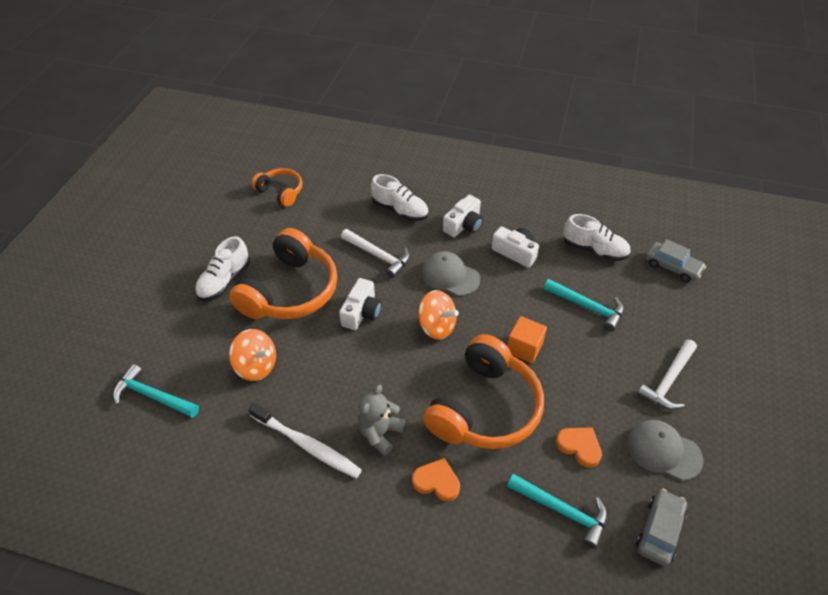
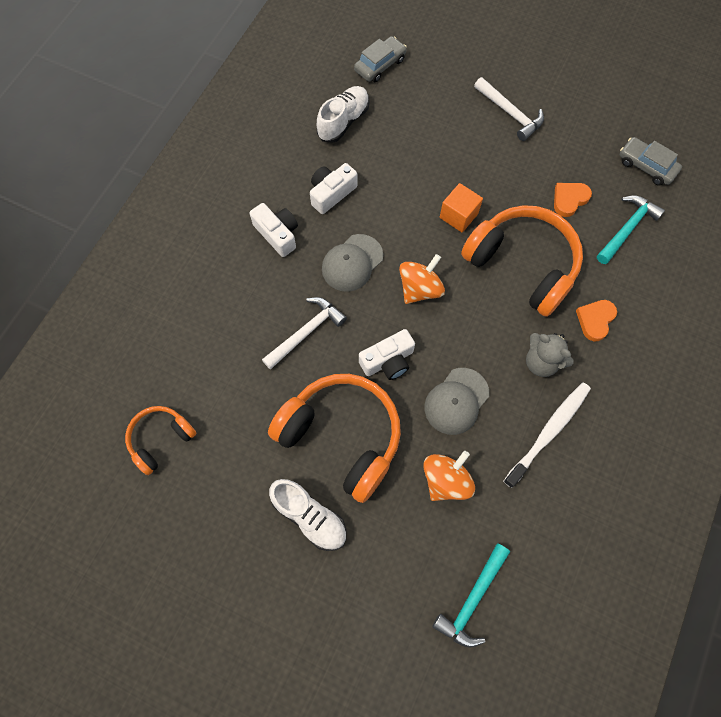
camera: 80 degrees left, 20 degrees up
white camera [339,278,382,330] -> white camera turned 120 degrees clockwise [359,329,415,380]
white shoe [371,174,429,221] -> none
turquoise hammer [543,279,624,332] -> none
grey cap [627,420,704,481] -> grey cap moved to [424,368,489,435]

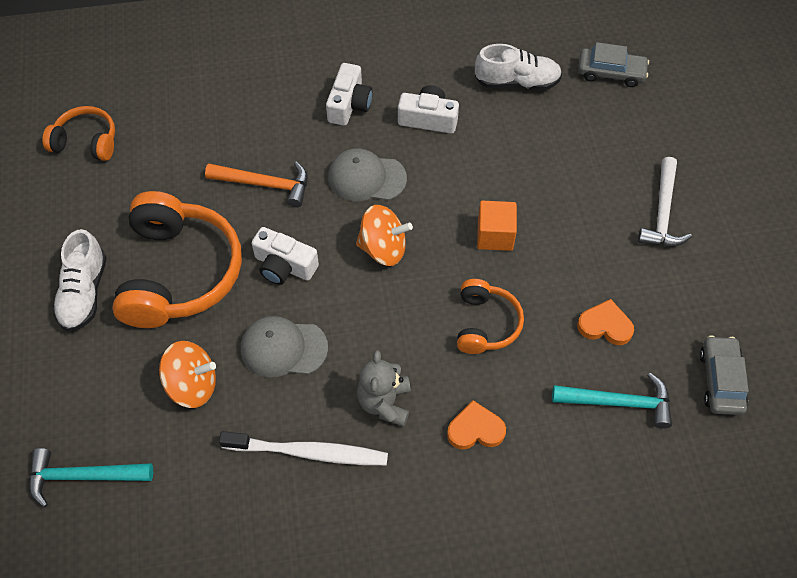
camera: 55 degrees right, 10 degrees down
white hammer [262,297,347,370] -> orange hammer [205,161,308,207]
orange headphones [461,205,583,317] -> orange headphones [457,279,524,354], size x0.54

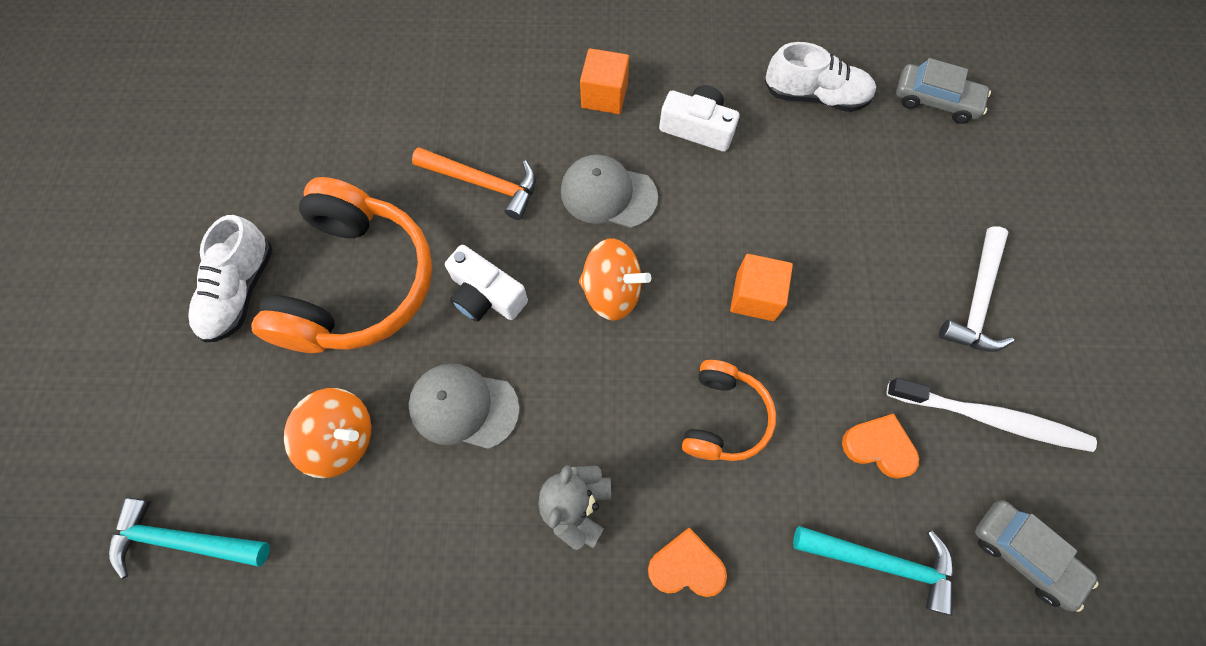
camera: 10 degrees right, 10 degrees up
orange headphones [42,106,115,161] -> none
white toothbrush [219,431,388,465] -> white toothbrush moved to [887,378,1097,452]
white camera [326,63,373,126] -> orange cube [580,48,629,114]
grey car [700,335,749,415] -> grey car turned 120 degrees clockwise [975,500,1099,612]

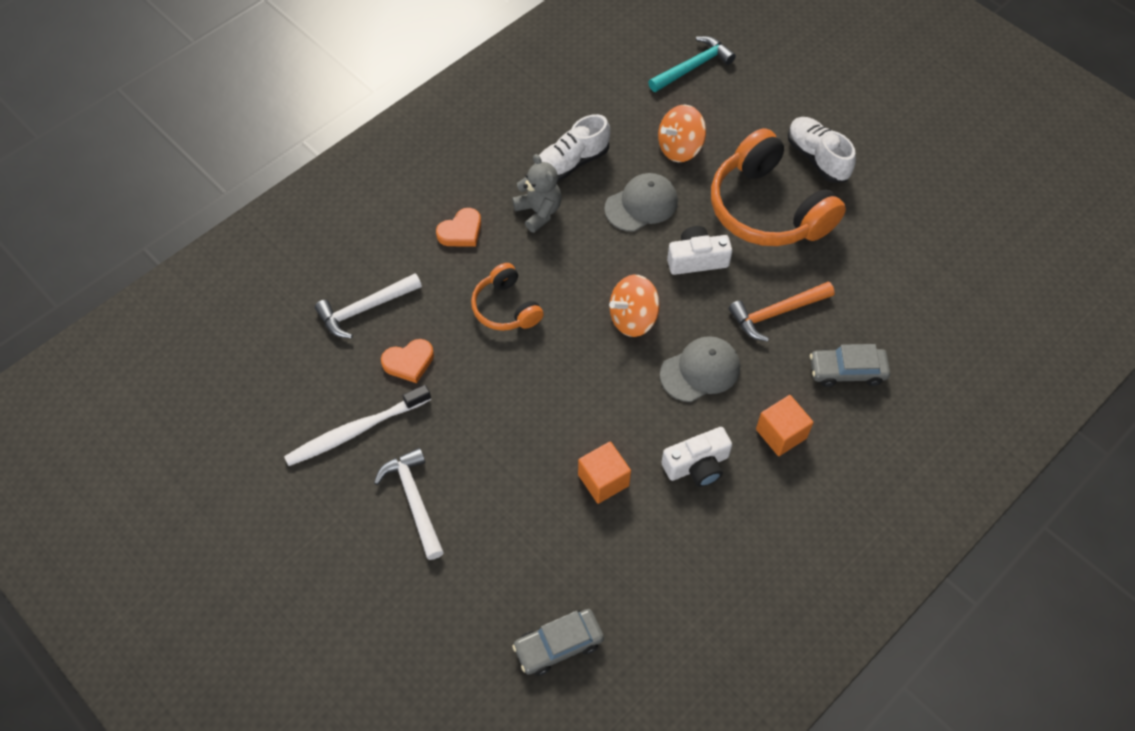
camera: 135 degrees right, 10 degrees down
orange cube [730,254,793,321] -> orange cube moved to [578,441,631,504]
white shoe [765,42,876,112] -> white shoe moved to [534,114,610,181]
turquoise hammer [793,526,953,616] -> white hammer [315,273,422,338]
grey car [975,500,1099,612] -> grey car moved to [810,344,890,387]

